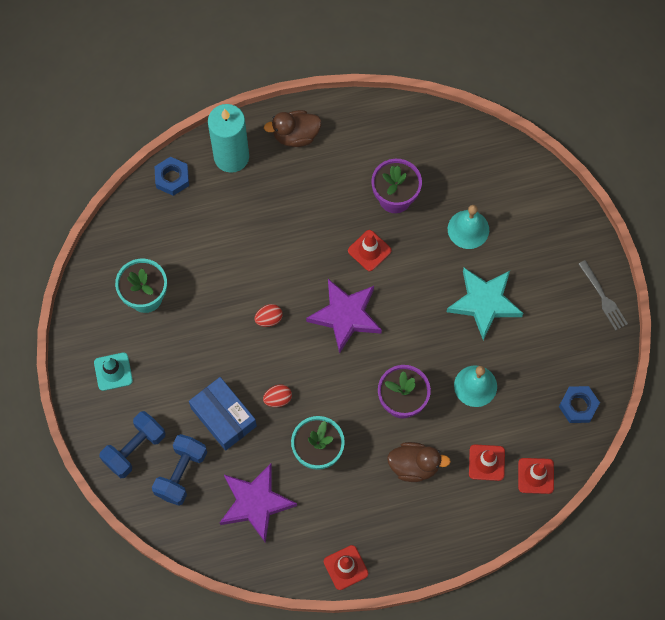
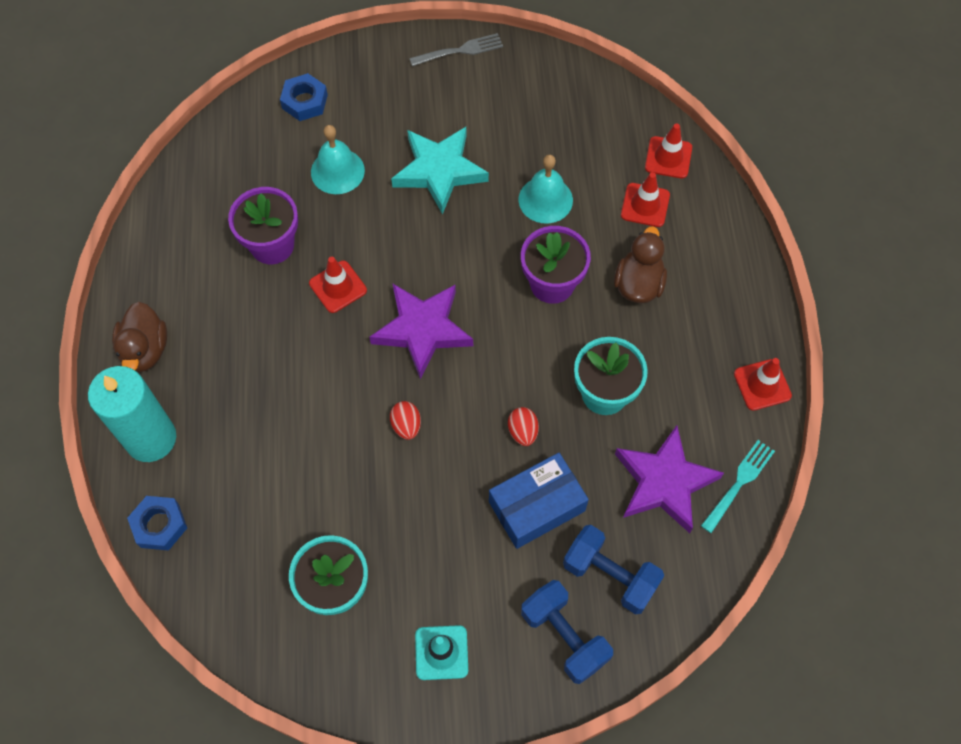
camera: 80 degrees left, 5 degrees down
blue nut [559,386,600,423] -> blue nut moved to [280,73,328,121]
none -> turquoise fork [701,440,775,533]

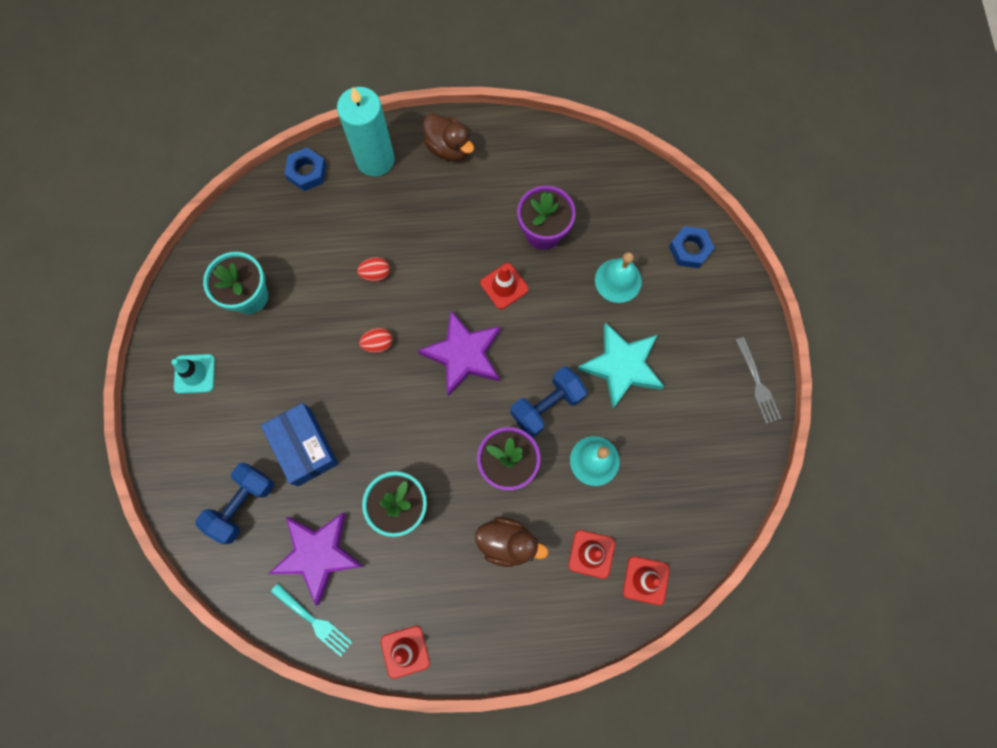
camera: 90 degrees right, 10 degrees up
brown duck [112,302,167,372] -> brown duck turned 135 degrees counterclockwise [423,113,474,162]
red egg [508,407,539,446] -> red egg moved to [357,257,390,282]
blue dumbbell [521,580,613,684] -> blue dumbbell moved to [510,366,587,437]

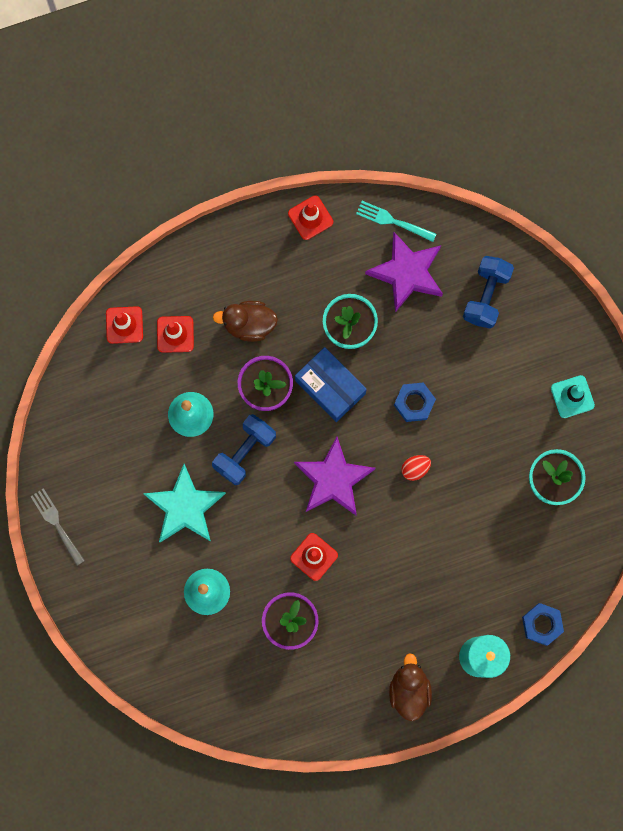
camera: 165 degrees right, 5 degrees up
blue box [261,403,339,486] -> blue box moved to [295,347,367,422]
red egg [357,257,390,282] -> none
brown duck [423,113,474,162] -> brown duck turned 60 degrees clockwise [389,653,432,721]
blue nut [669,226,715,268] -> blue nut moved to [394,382,436,422]

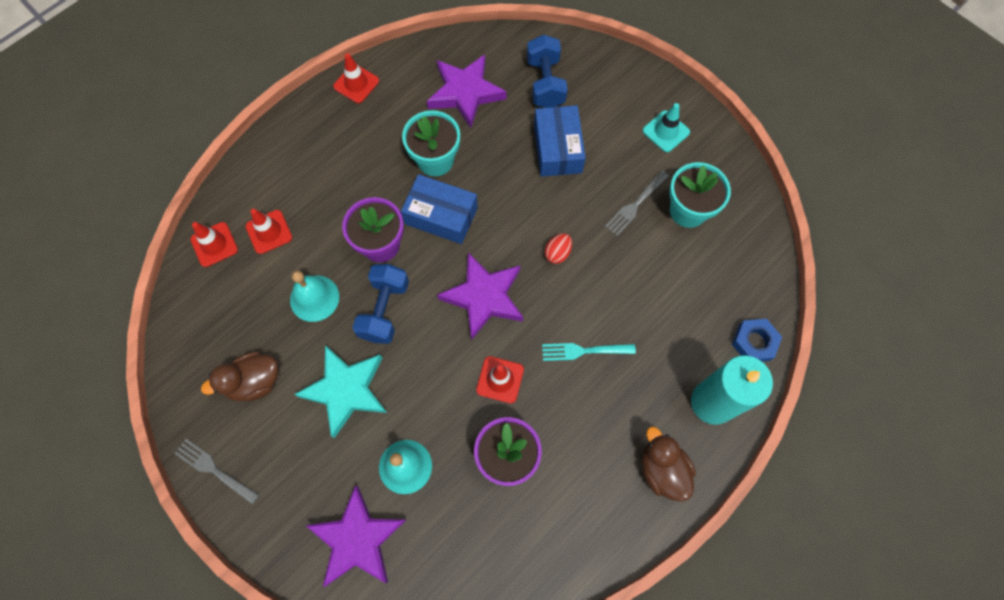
camera: 25 degrees left, 10 degrees down
brown duck [213,301,278,342] -> brown duck moved to [201,352,278,402]
turquoise fork [356,201,436,242] -> turquoise fork moved to [542,343,636,361]
blue nut [394,382,436,422] -> none
none -> purple star [305,485,406,587]
none -> blue box [534,105,586,177]
none -> grey fork [605,171,669,236]

